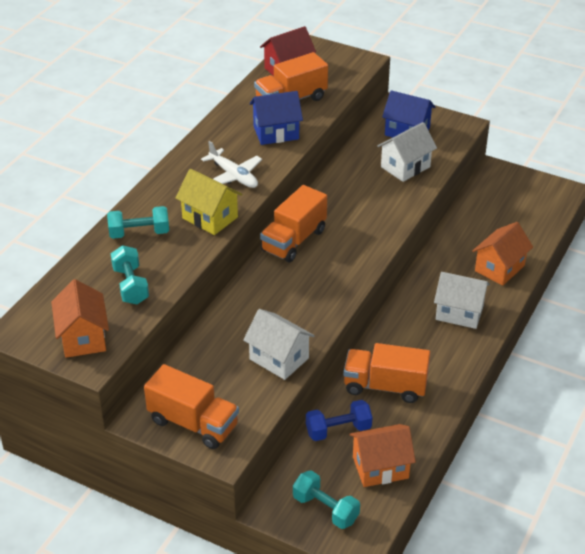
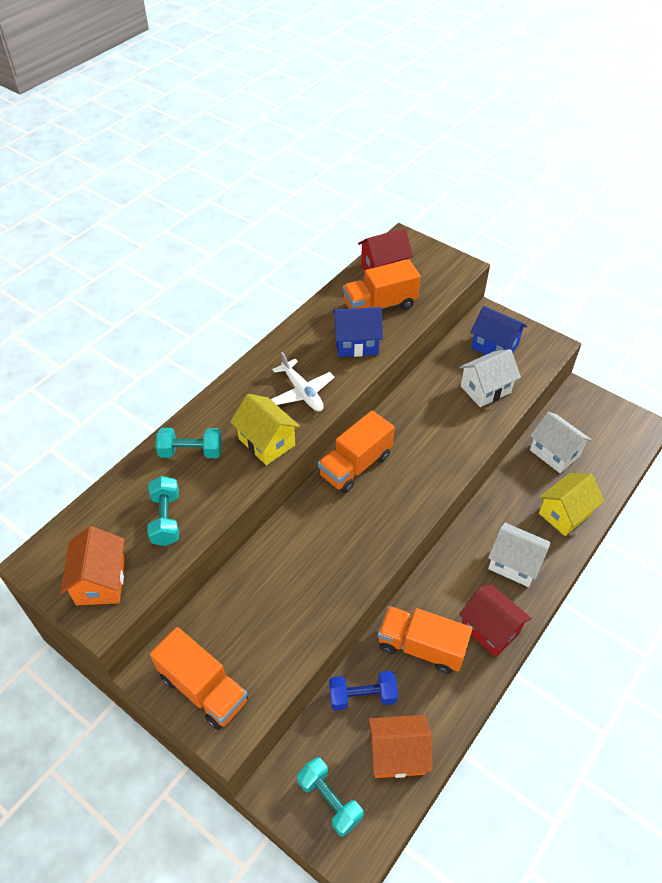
camera: 10 degrees right, 10 degrees up
white house [243,309,315,380] -> white house moved to [530,412,591,473]
orange house [472,222,533,286] -> yellow house [539,473,604,536]
none -> red house [459,584,532,657]

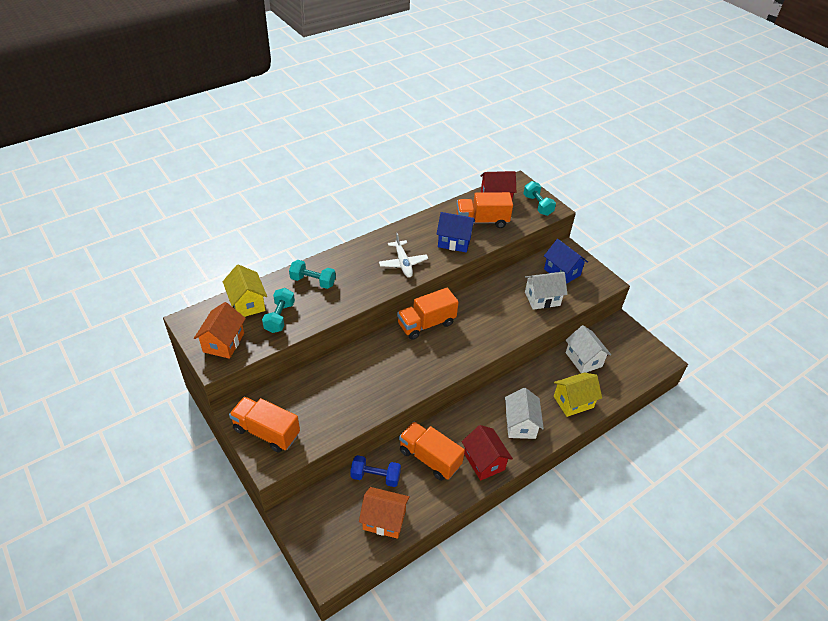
camera: 15 degrees right, 5 degrees down
orange truck [150,627,248,730] -> orange truck turned 150 degrees clockwise [229,397,300,453]
yellow house [230,394,300,465] -> yellow house moved to [223,264,267,317]
turquoise dumbbell [297,757,364,837] -> turquoise dumbbell moved to [523,181,556,216]
white house [488,523,551,587] -> white house turned 45 degrees clockwise [505,388,544,439]

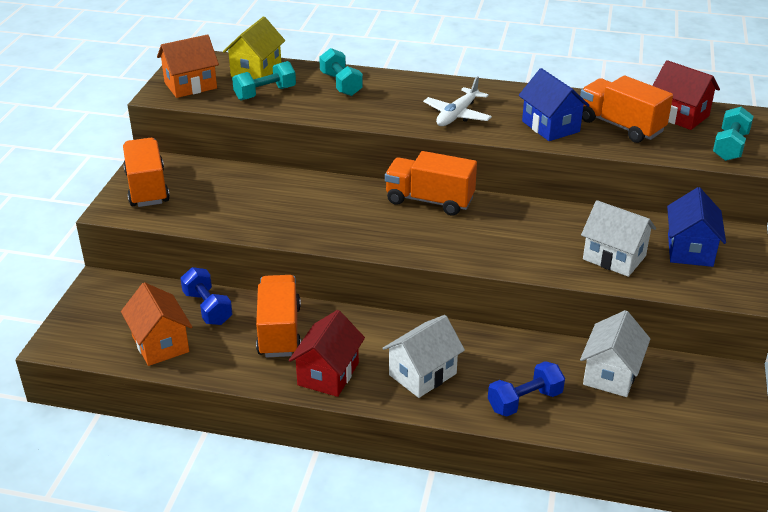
camera: 50 degrees right, 10 degrees down
yellow house [554,372,602,417] -> blue dumbbell [488,361,565,417]

